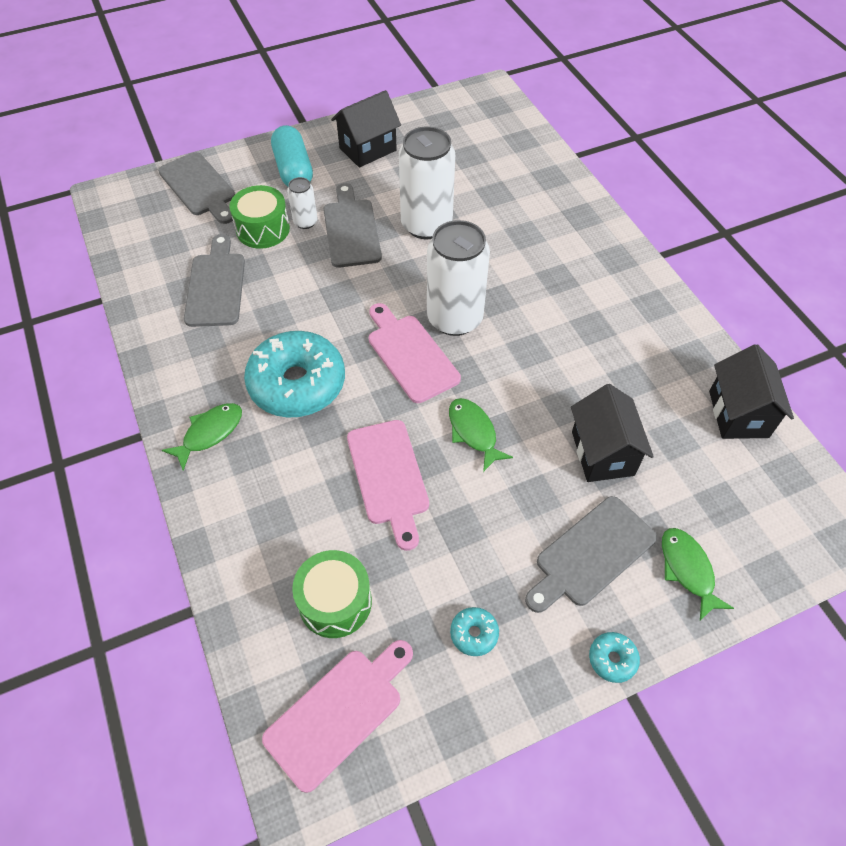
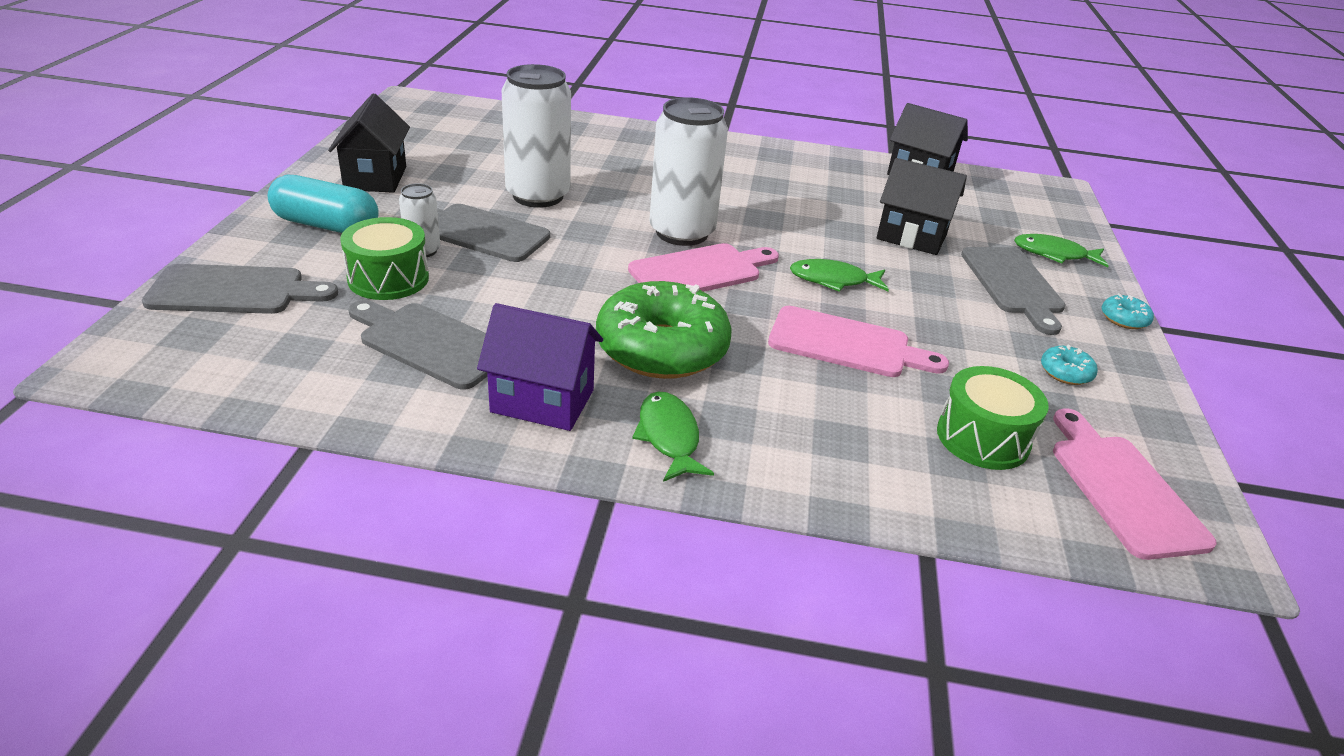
camera: 60 degrees left, 20 degrees down
turquoise donut [244,331,345,417] -> green donut [596,281,732,379]
pink cutting board [369,303,461,403] -> pink cutting board turned 150 degrees clockwise [628,243,779,292]
none -> purple house [477,303,603,431]

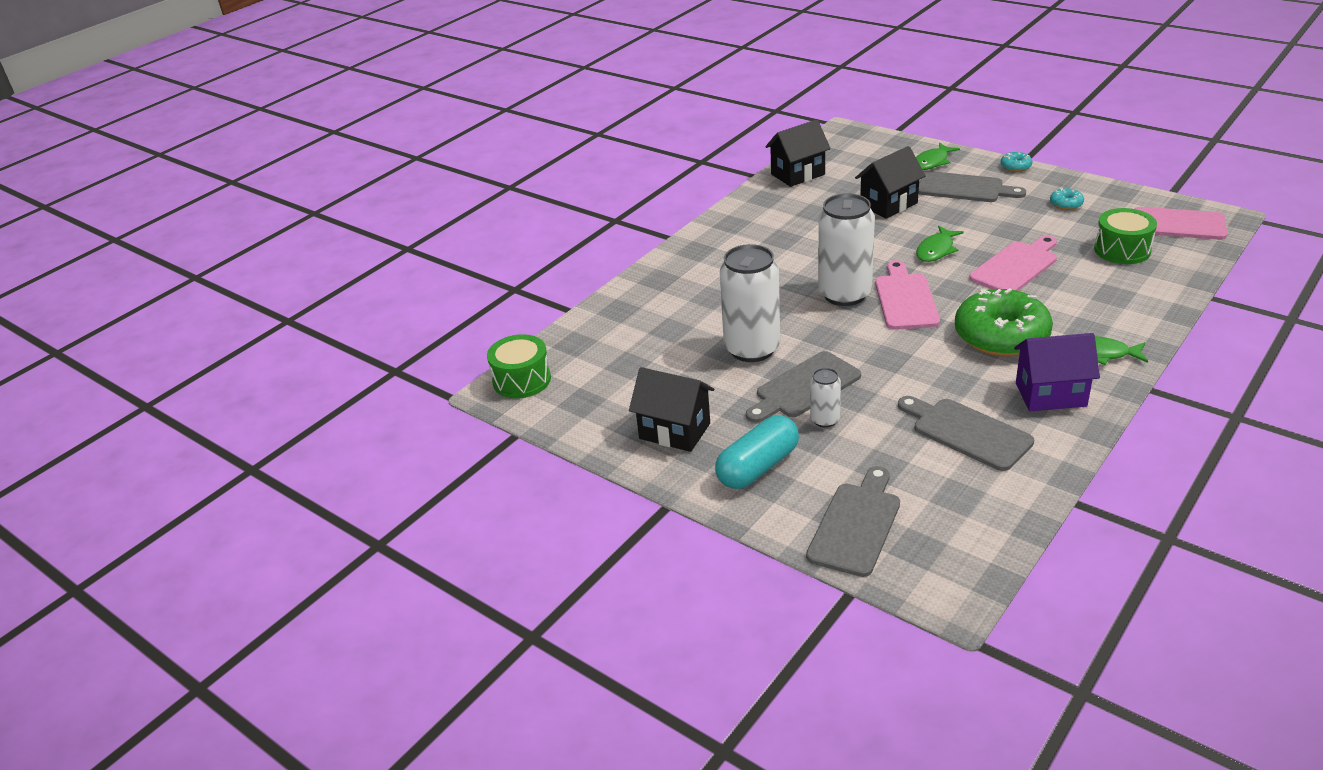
camera: 55 degrees left, 0 degrees up
green drum [340,217,429,300] -> green drum moved to [487,334,551,399]
grey cutting board [348,300,488,390] -> grey cutting board turned 75 degrees clockwise [898,396,1034,471]
purple house [477,303,603,431] -> purple house turned 45 degrees clockwise [1014,333,1100,411]

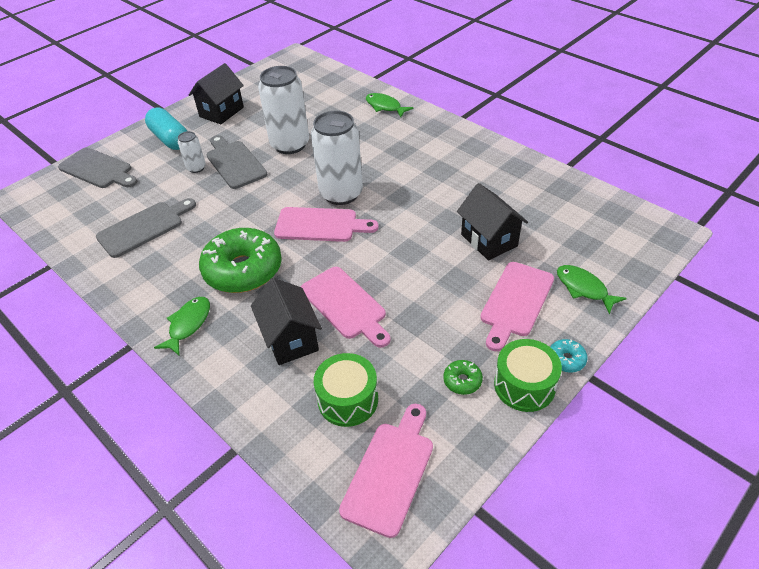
camera: 95 degrees right, 10 degrees up
green drum [487,334,551,399] -> green drum moved to [494,339,562,412]
black house [765,120,831,187] -> black house moved to [251,277,322,365]
green fish [916,226,964,262] -> green fish moved to [366,93,414,117]
grey cutting board [918,171,1026,202] -> pink cutting board [480,262,554,351]
purple house [1014,333,1100,411] -> none
turquoise donut [1050,188,1084,210] -> green donut [443,360,483,395]

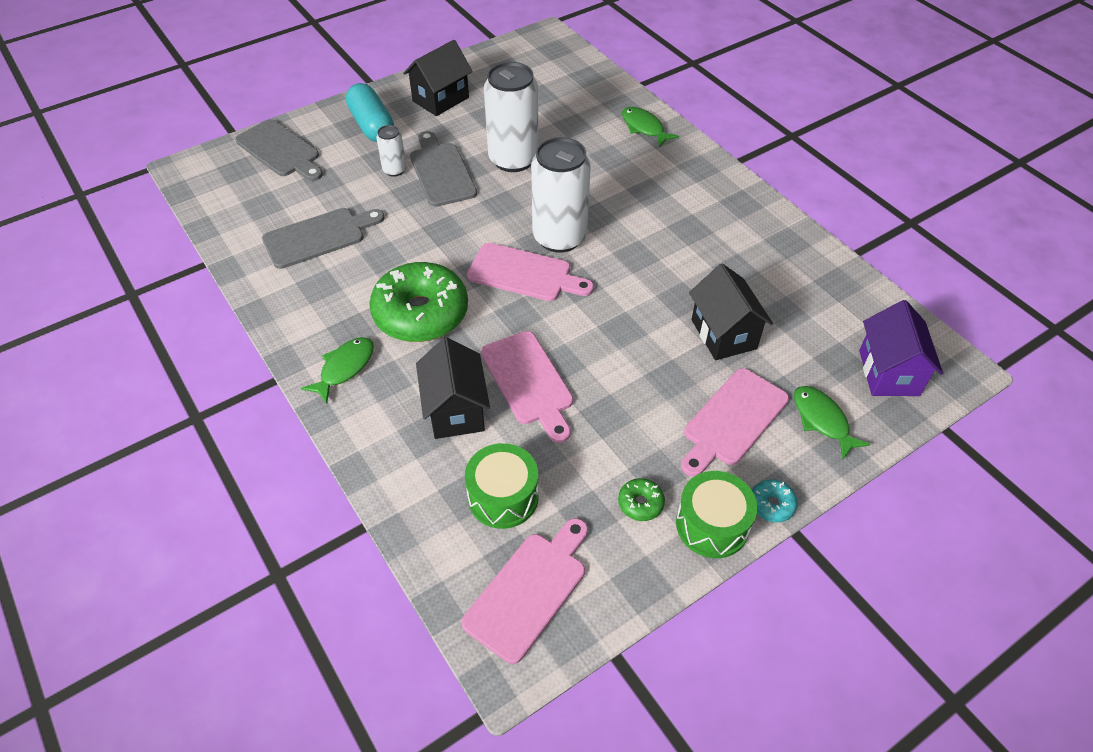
camera: 10 degrees right, 5 degrees up
none -> purple house [859,300,943,396]

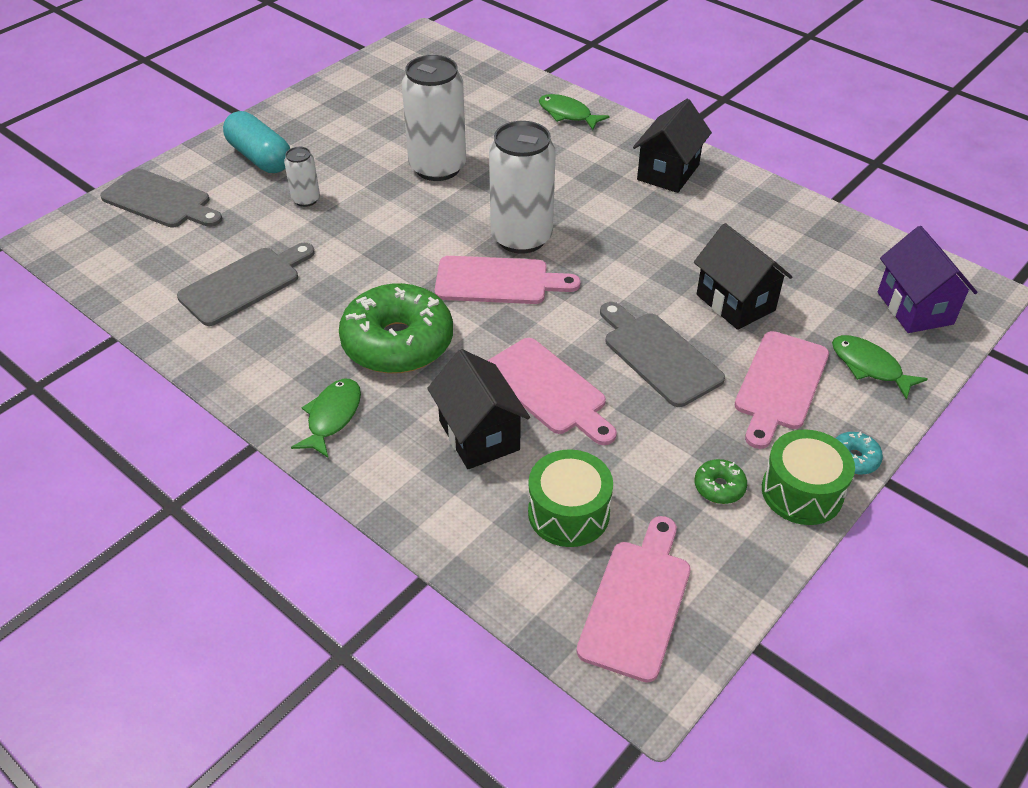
camera: 15 degrees left, 5 degrees down
black house [403,40,473,116] -> black house moved to [633,99,712,193]
grey cutting board [410,131,477,207] -> grey cutting board moved to [600,302,725,407]

